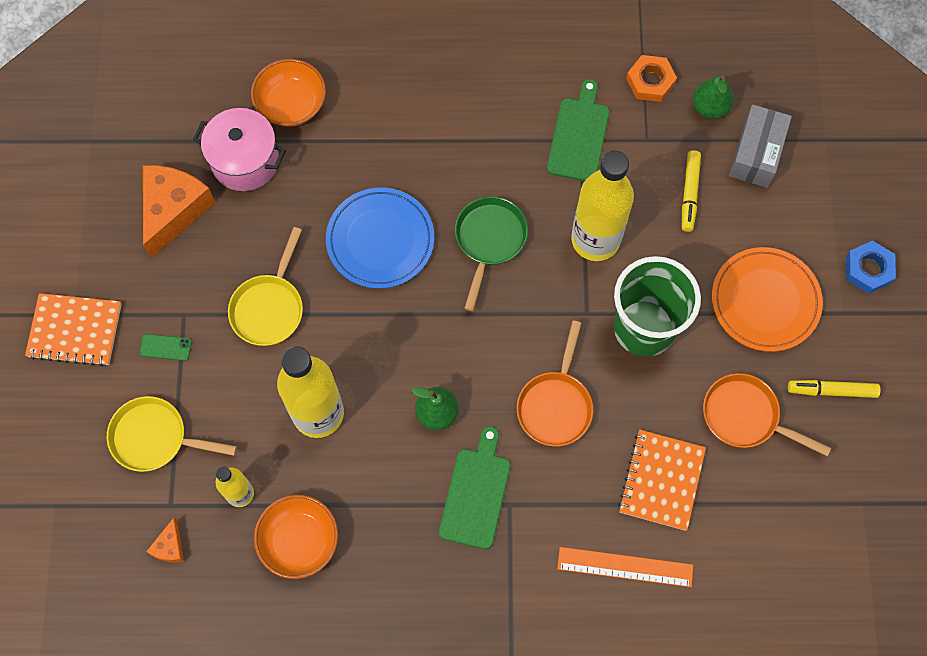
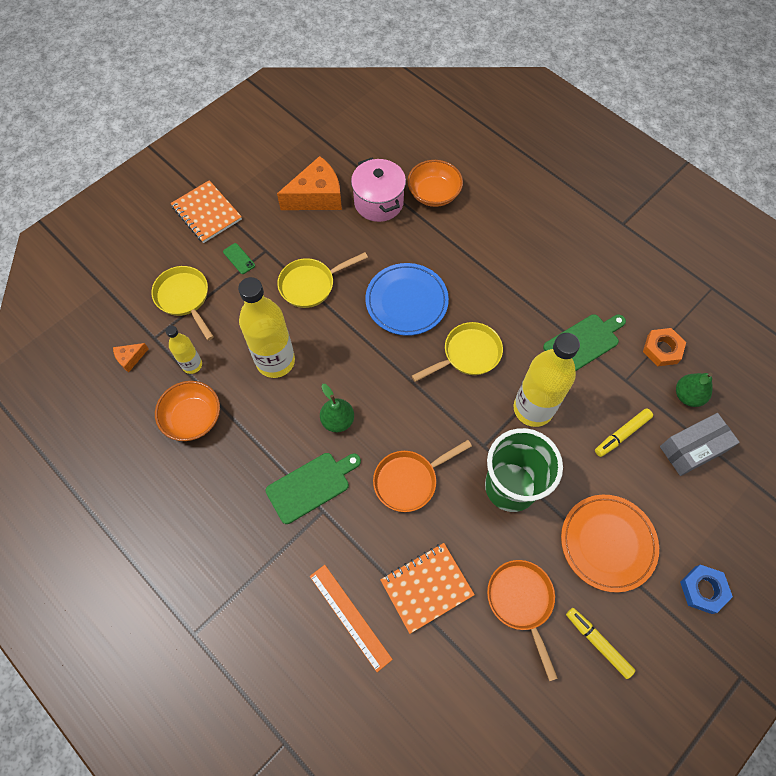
camera: 45 degrees right, 5 degrees down
green pan [455,196,528,311] -> yellow pan [412,322,503,382]

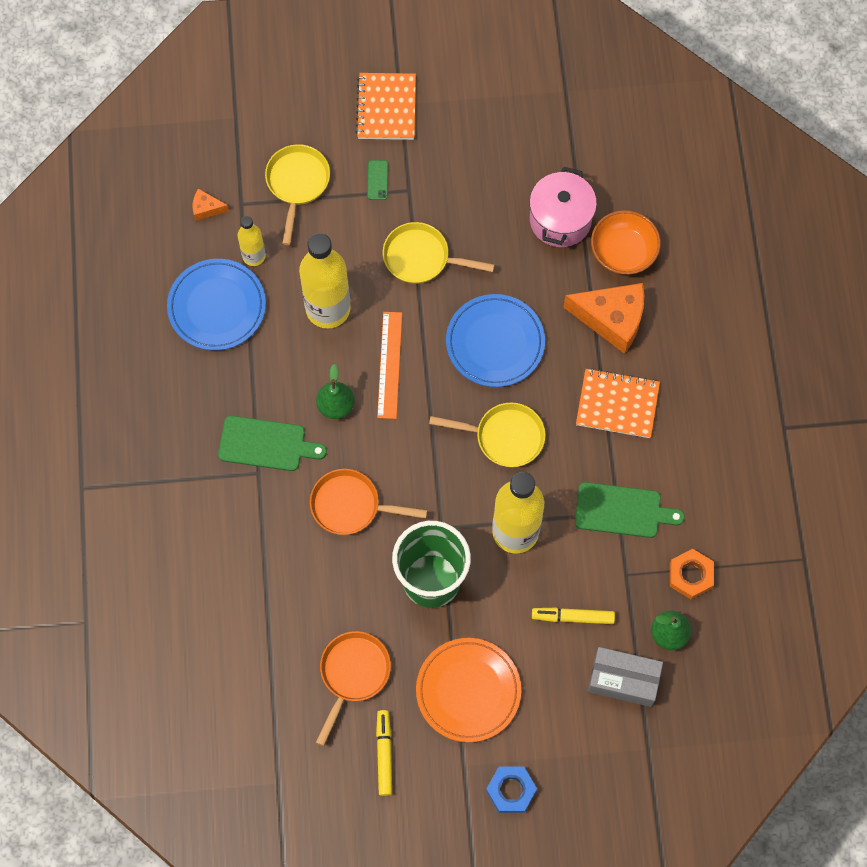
camera: 40 degrees right, 5 degrees up
orange bowl [155,381,220,441] -> blue plate [167,259,266,351]
orange cheese [277,156,342,210] -> orange cheese moved to [563,283,644,354]
orange ruler [310,565,393,672] -> orange ruler moved to [377,312,402,419]
orange notebook [380,543,475,634] -> orange notebook moved to [576,368,660,438]

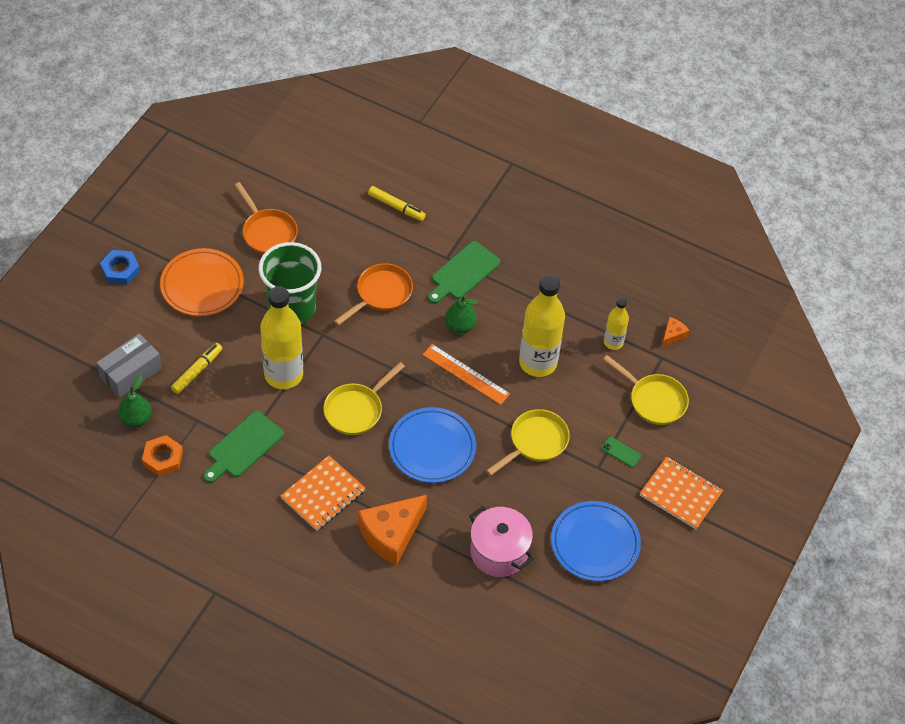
camera: 120 degrees right, 15 degrees down
blue plate [167,259,266,351] -> blue plate moved to [551,501,641,581]
yellow marker [376,710,392,796] -> yellow marker moved to [368,186,426,221]
orange bowl [591,210,661,275] -> none

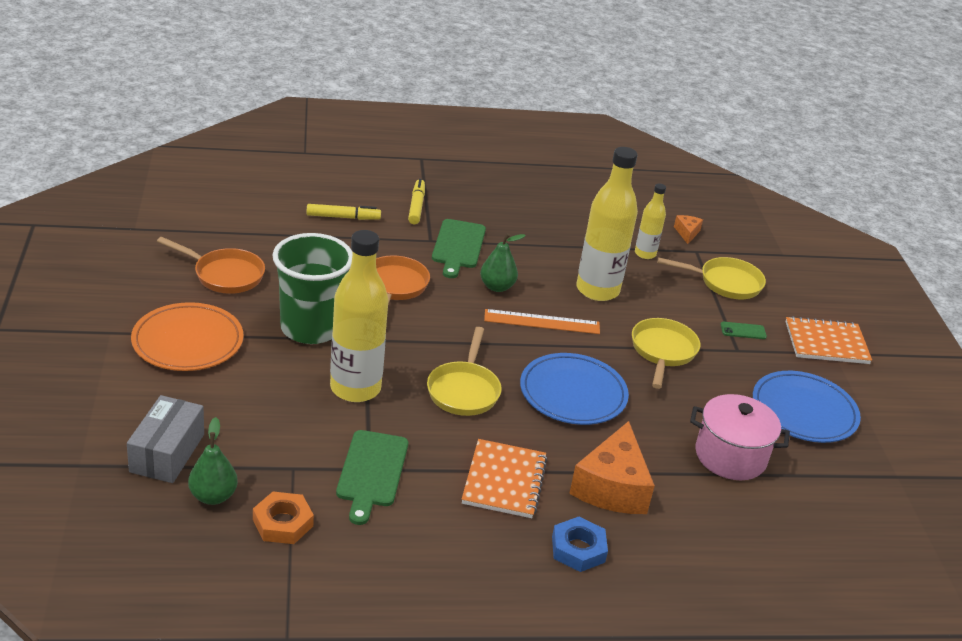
camera: 35 degrees left, 20 degrees down
blue nut [100,250,140,285] -> blue nut moved to [552,517,608,572]
yellow marker [171,343,222,394] -> yellow marker moved to [408,179,425,224]

